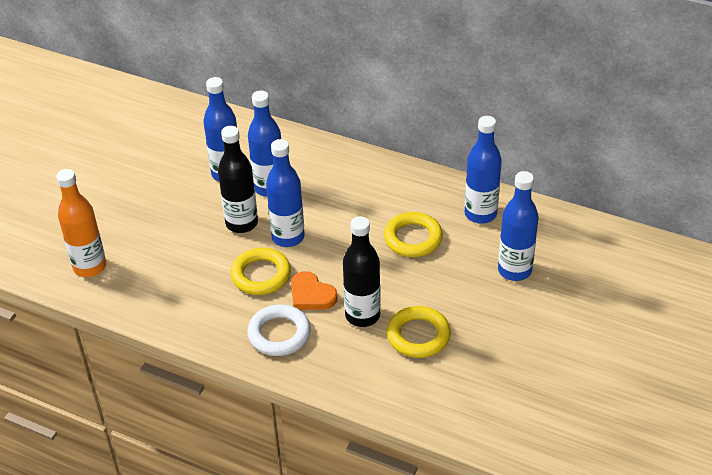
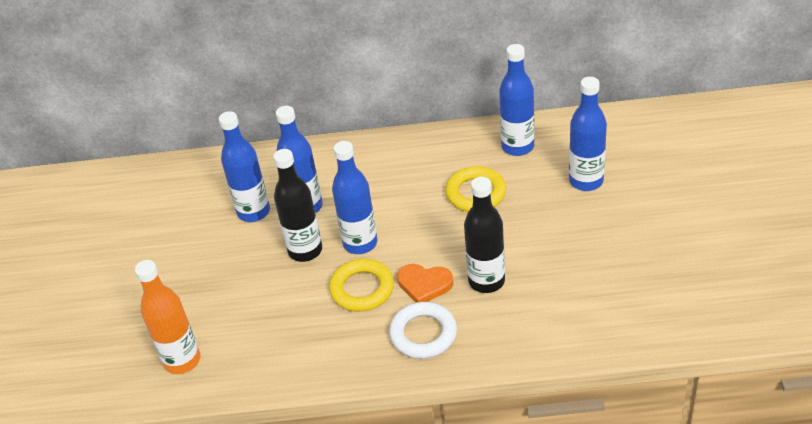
camera: 25 degrees left, 0 degrees up
yellow ring [387,306,451,358] -> none

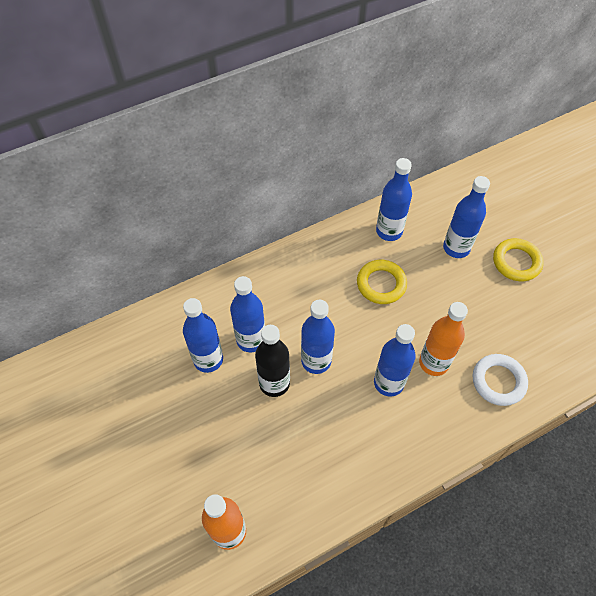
camera: 30 degrees left, 15 degrees up
yellow ring [329,259,394,312] -> yellow ring moved to [493,238,544,281]
white ring [389,302,457,359] -> white ring moved to [473,354,528,406]
orange heart [397,264,453,303] -> blue bottle [374,324,416,397]
black bottle [464,177,505,293] -> orange bottle [419,302,468,376]

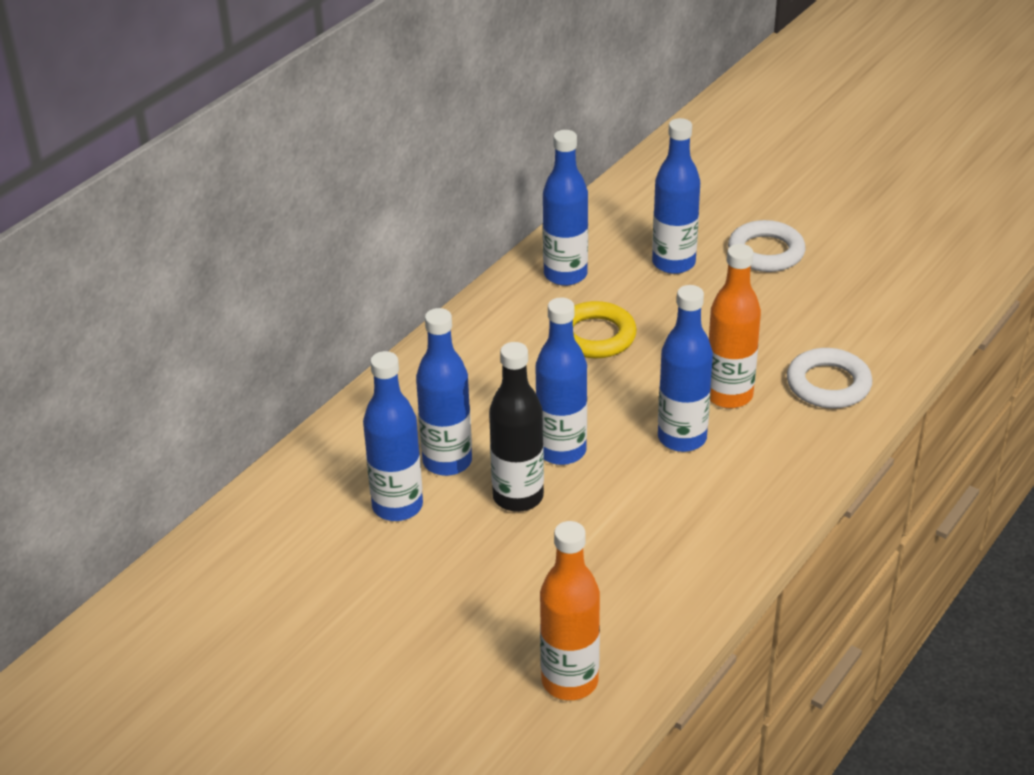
camera: 25 degrees left, 20 degrees down
yellow ring [493,238,544,281] -> white ring [728,220,805,272]

